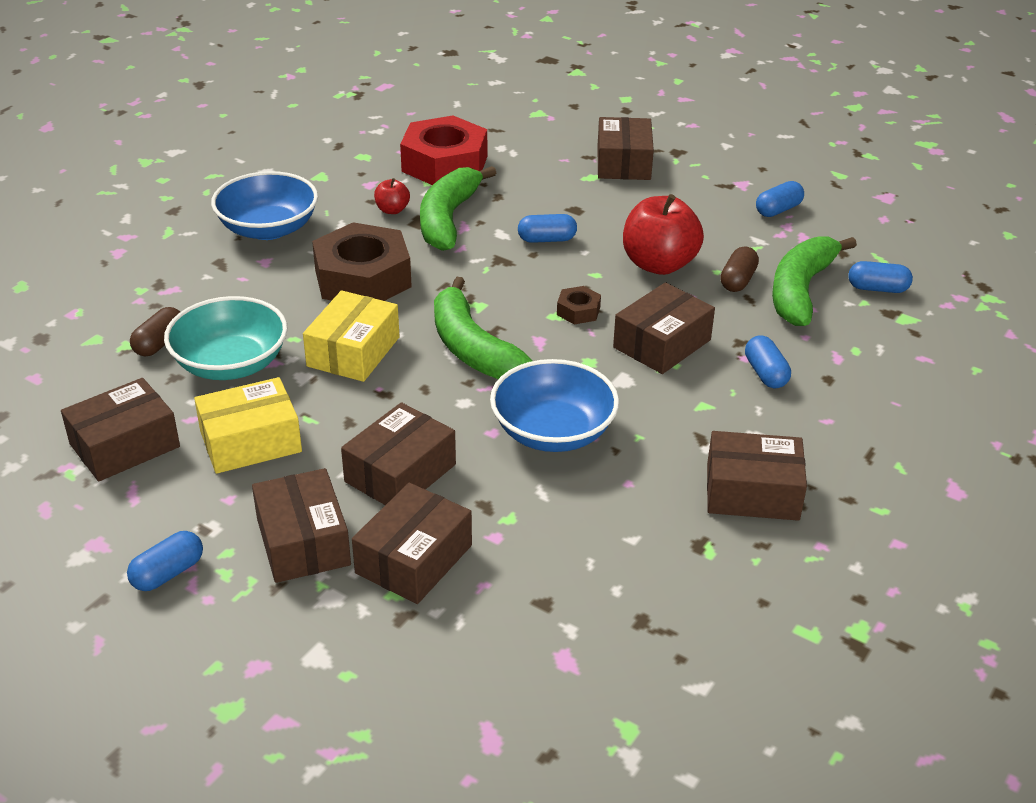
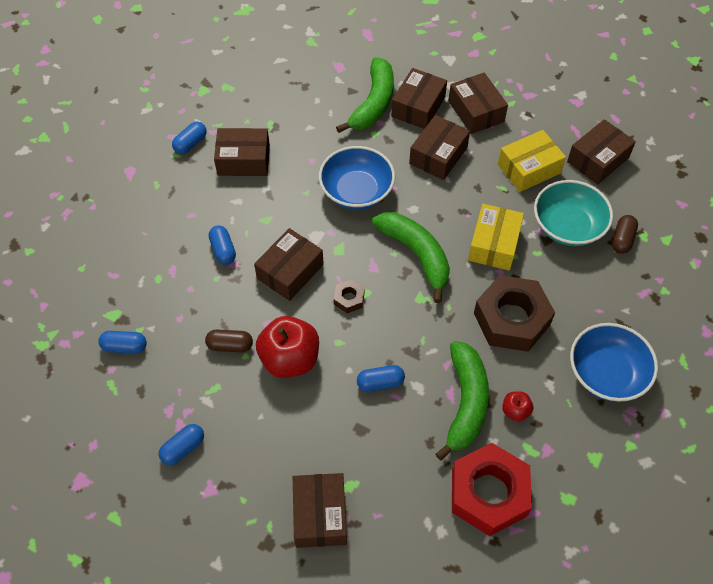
camera: 175 degrees right, 20 degrees up
blue capsule [127,531,203,591] -> blue capsule moved to [172,121,207,154]
brown capsule [720,247,759,292] -> brown capsule turned 75 degrees clockwise [205,330,253,352]
green banana [772,236,857,326] -> green banana moved to [336,57,394,133]

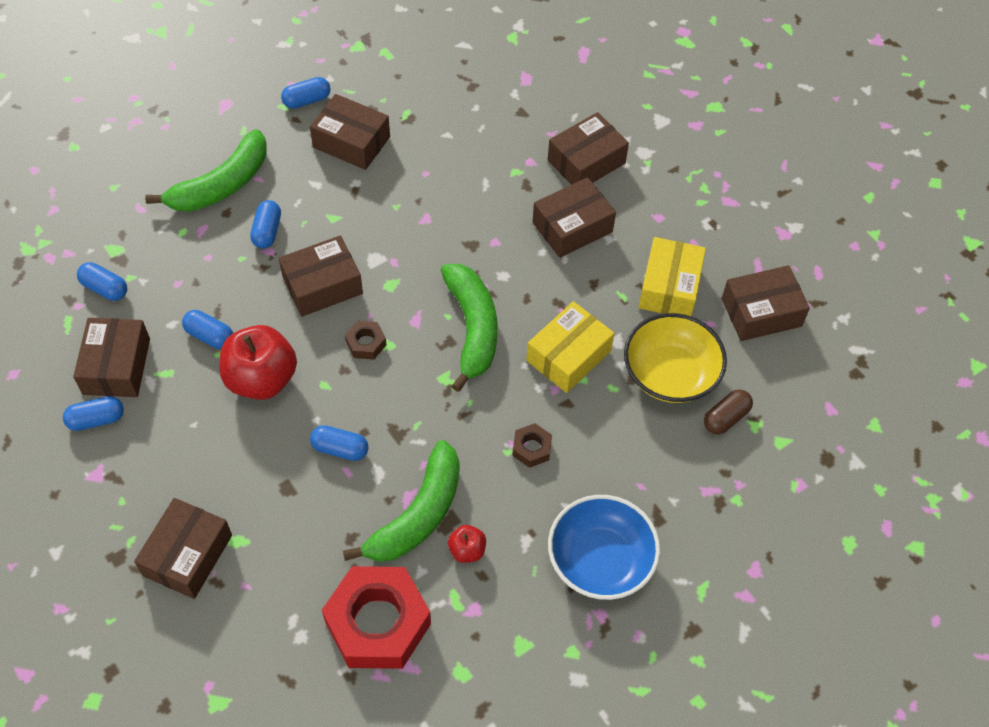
camera: 25 degrees right, 0 degrees up
brown capsule [205,330,253,352] -> blue capsule [182,310,233,349]
blue bowl [319,146,395,210] -> none
green banana [336,57,394,133] -> green banana moved to [145,129,267,212]
brown box [448,73,508,134] -> brown box moved to [73,318,150,397]
brown nut [474,275,555,352] -> brown nut [512,423,552,468], size x0.44
yellow box [498,130,566,192] -> yellow box turned 75 degrees counterclockwise [638,237,706,316]
turquoise bowl [534,180,613,246] -> yellow bowl [624,313,727,403]

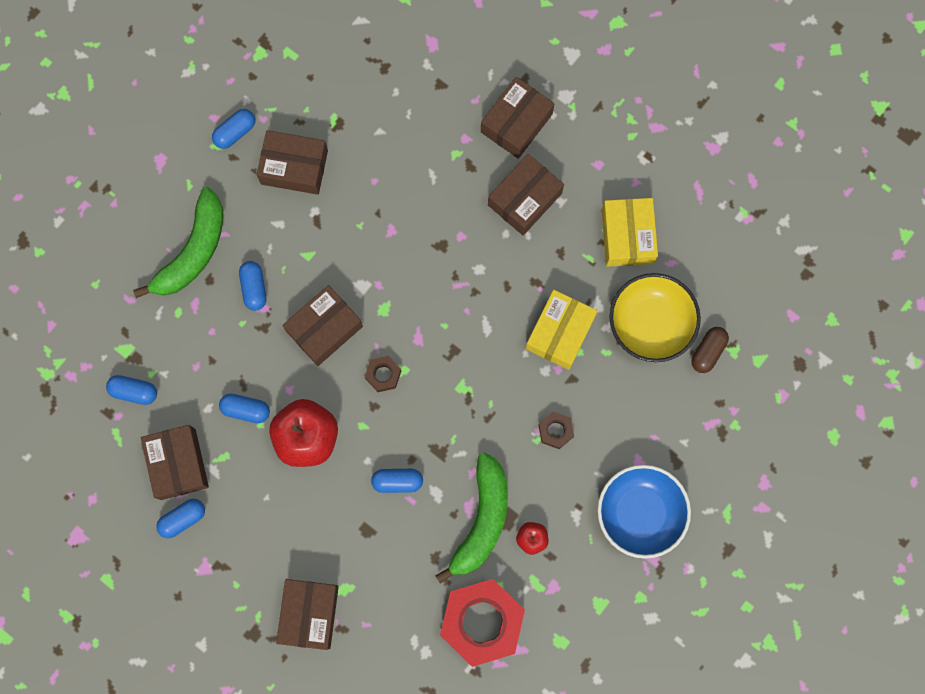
camera: 15 degrees left, 20 degrees up
green banana [441,264,497,392] -> none
brown box [721,265,810,341] -> none

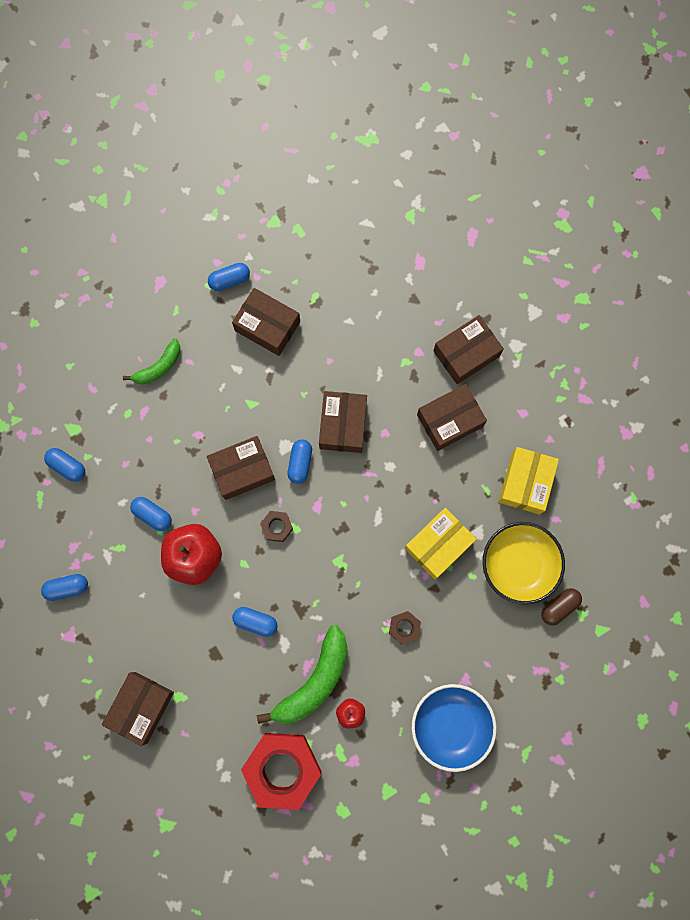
camera: 20 degrees right, 0 degrees up
green banana [133,187,223,298] -> green banana [123,339,180,384], size x0.58
brown box [141,425,209,500] -> brown box moved to [319,391,367,453]
blue capsule [239,261,266,311] -> blue capsule moved to [288,439,312,484]

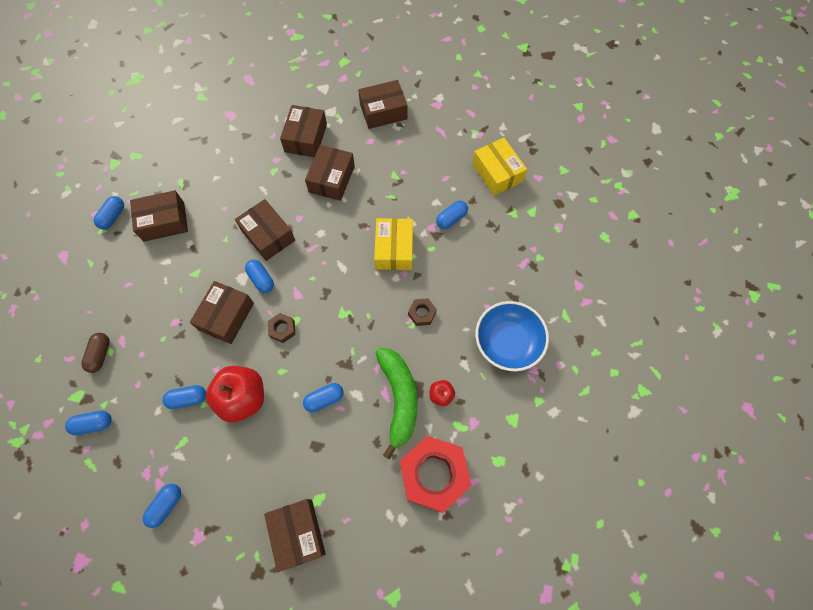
camera: 45 degrees left, 10 degrees down
green banana [123,339,180,384] -> none
yellow bowl [483,522,565,605] -> blue capsule [436,201,468,229]
yellow box [499,447,559,515] -> yellow box moved to [472,138,527,196]
brown capsule [541,588,582,626] -> brown capsule moved to [81,333,110,373]
none -> brown box [358,80,408,129]

